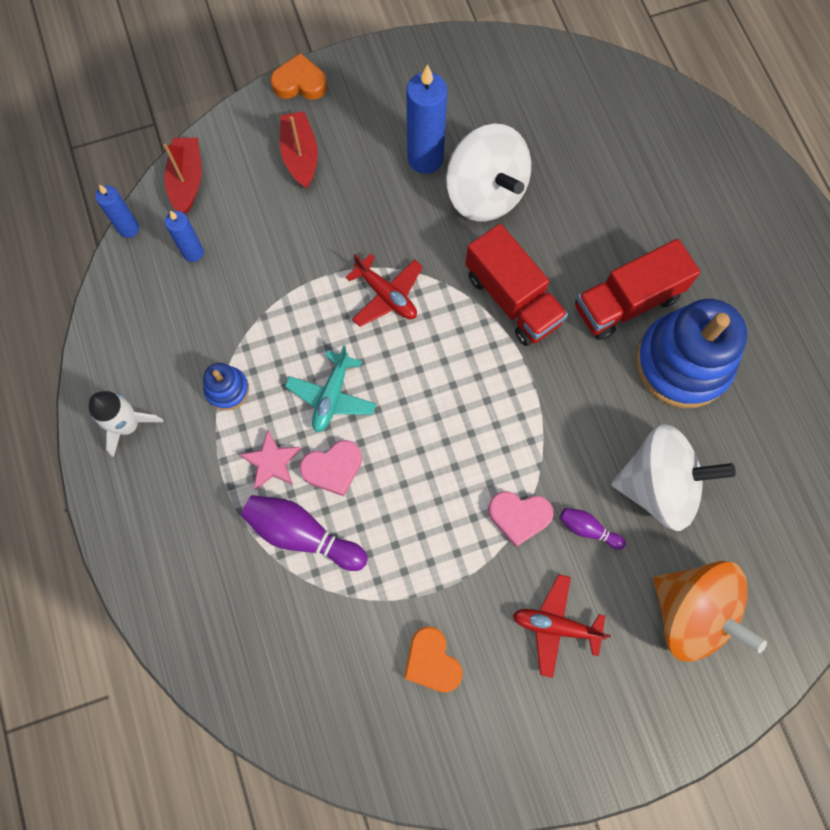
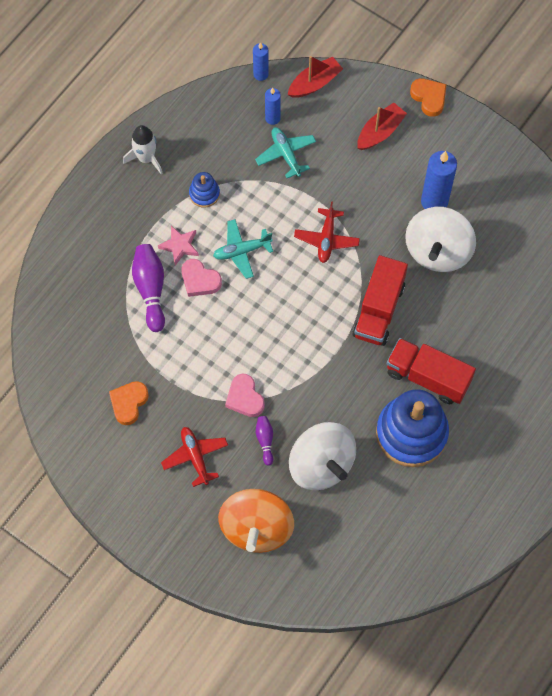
camera: 55 degrees right, 5 degrees down
none -> turquoise plane [255,127,316,178]

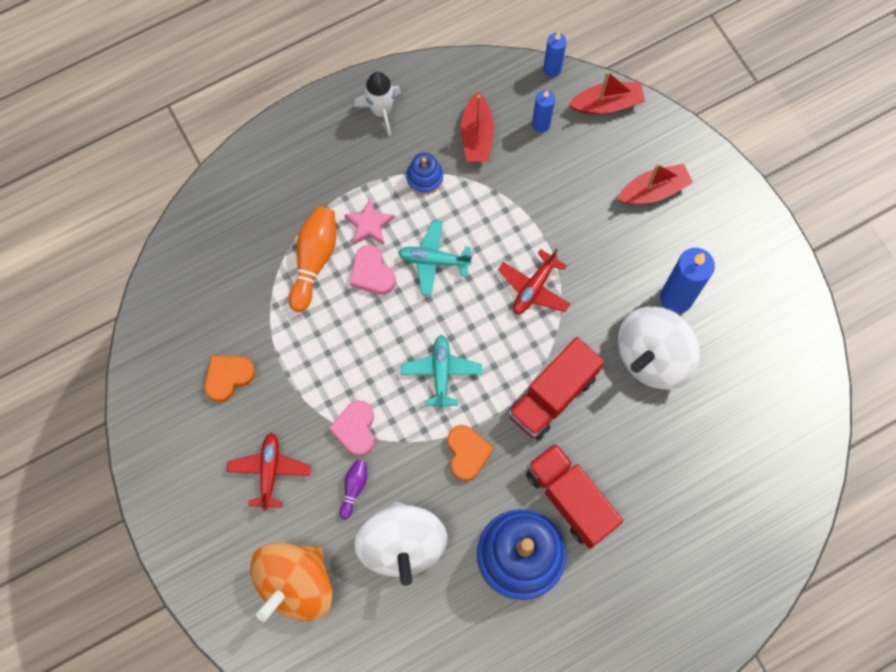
camera: 25 degrees right, 5 degrees up
purple bowling pin [132,244,165,332] -> orange bowling pin [289,206,336,312]
turquoise plane [255,127,316,178] -> turquoise plane moved to [401,335,482,409]
orange heart [410,78,447,117] -> orange heart moved to [447,425,494,481]
none -> red boat [461,91,494,162]

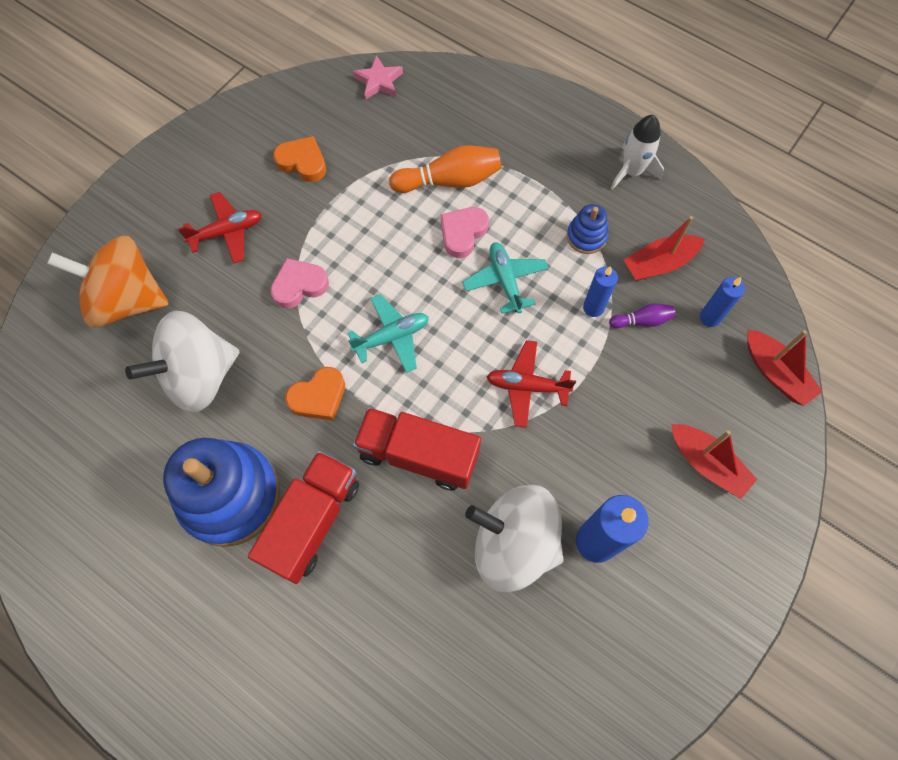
camera: 65 degrees right, 5 degrees down
purple bowling pin [339,460,367,520] -> purple bowling pin moved to [609,303,676,328]
pink star [344,198,395,245] -> pink star moved to [353,55,403,100]
blue candle [543,32,567,77] -> blue candle moved to [583,266,618,317]

